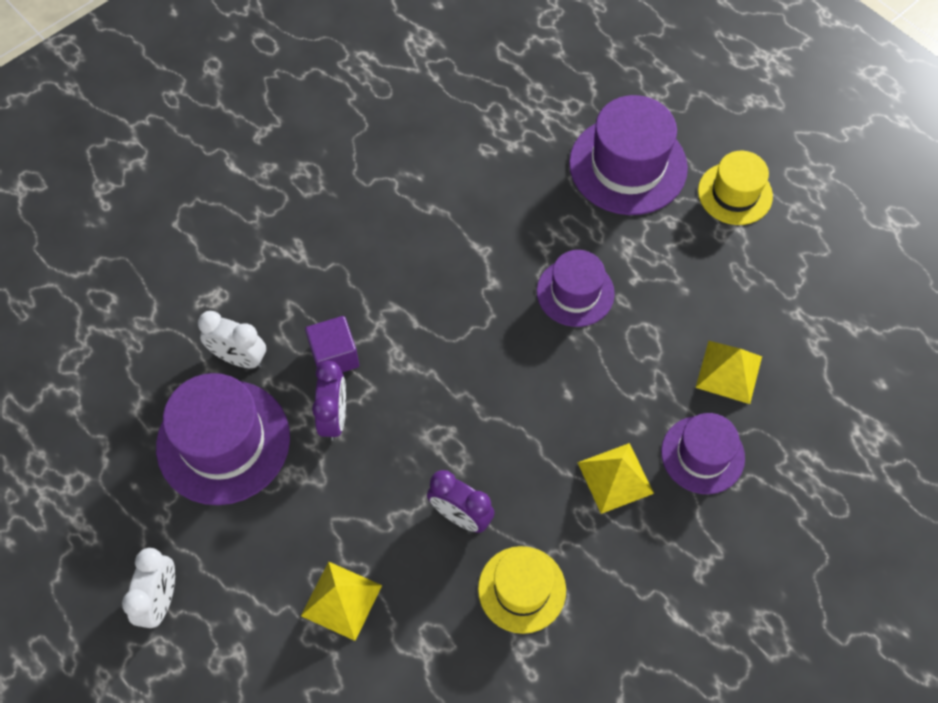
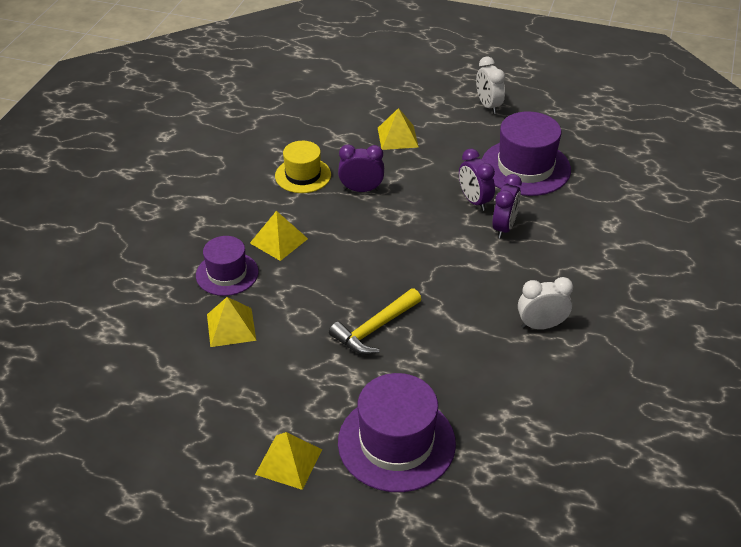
camera: 150 degrees right, 20 degrees down
white clock [198,311,266,368] -> white clock moved to [518,277,573,329]
purple cube [305,316,359,372] -> purple clock [492,174,522,239]
purple hat [537,250,615,327] -> yellow hammer [329,288,421,355]
yellow hat [698,151,773,225] -> yellow pyramid [255,432,322,490]

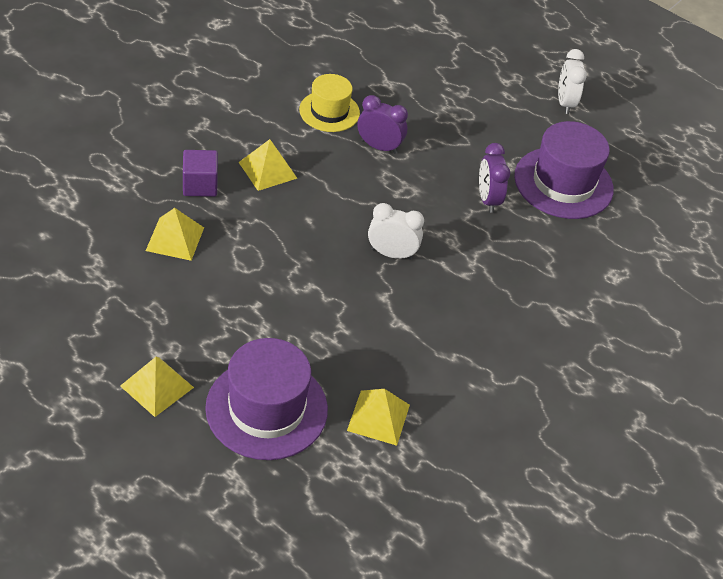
camera: 15 degrees right, 5 degrees up
purple hat [196,236,259,296] -> purple cube [183,150,218,197]
yellow hammer [329,288,421,355] -> none
yellow pyramid [378,108,419,150] -> yellow pyramid moved to [347,389,410,446]
purple clock [492,174,522,239] -> none
white clock [518,277,573,329] -> white clock moved to [368,203,424,260]

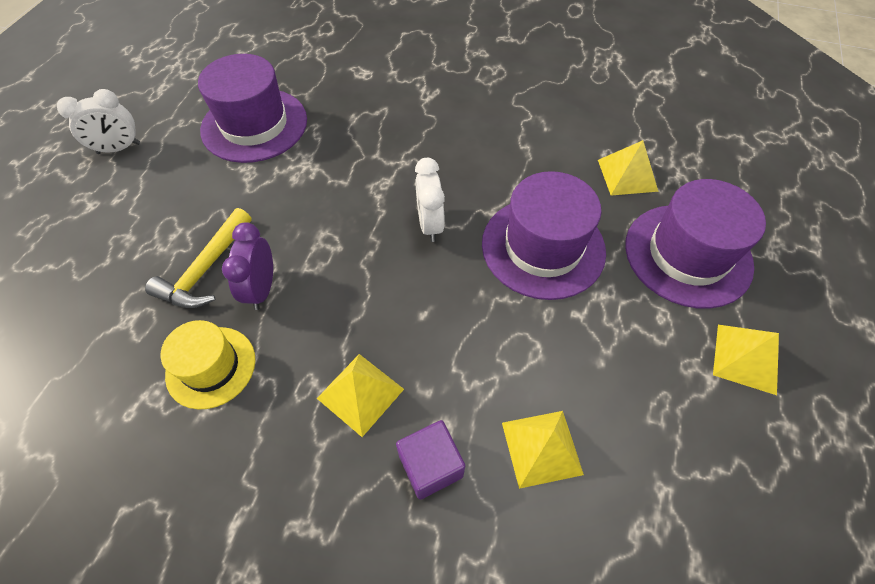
camera: 105 degrees left, 10 degrees up
purple clock [479,143,510,213] -> none
none -> yellow hammer [145,208,252,308]
none -> purple hat [482,171,606,300]

